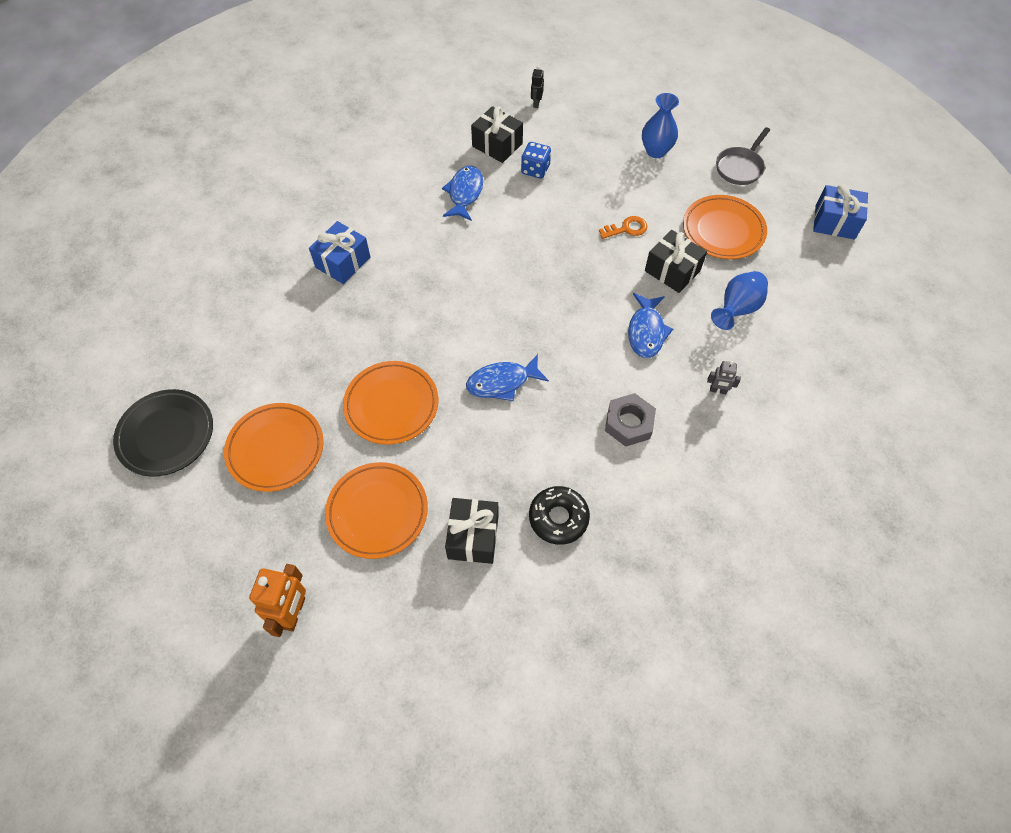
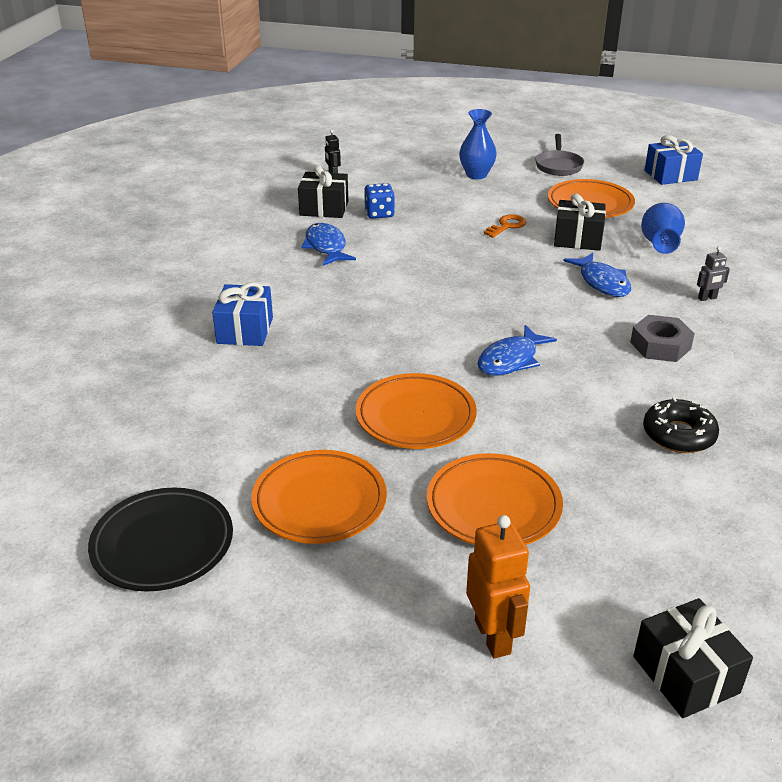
camera: 30 degrees left, 25 degrees down
black gift [445,498,499,564] -> black gift moved to [633,598,753,718]

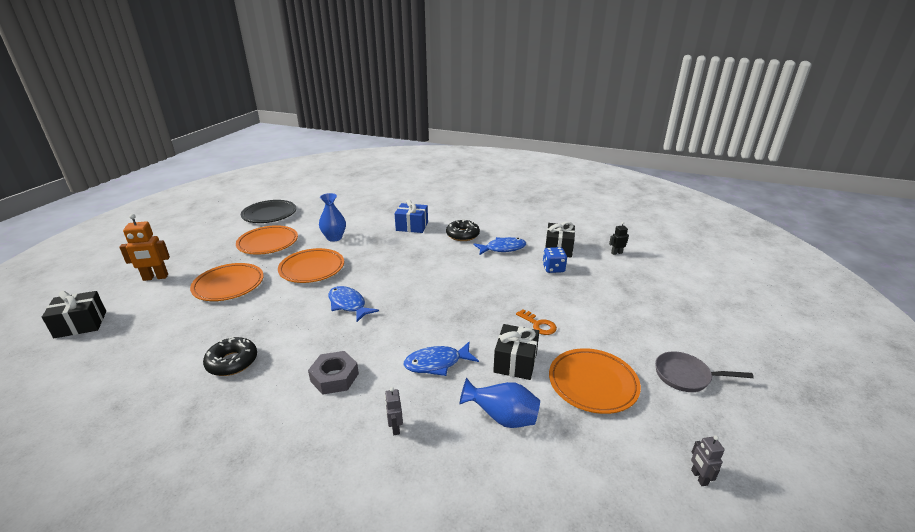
camera: 95 degrees right, 5 degrees down
blue vase [459,109,497,179] -> blue vase moved to [319,193,346,242]
blue gift [645,135,703,185] -> grey robot [691,435,725,486]
none -> black donut [446,219,480,241]

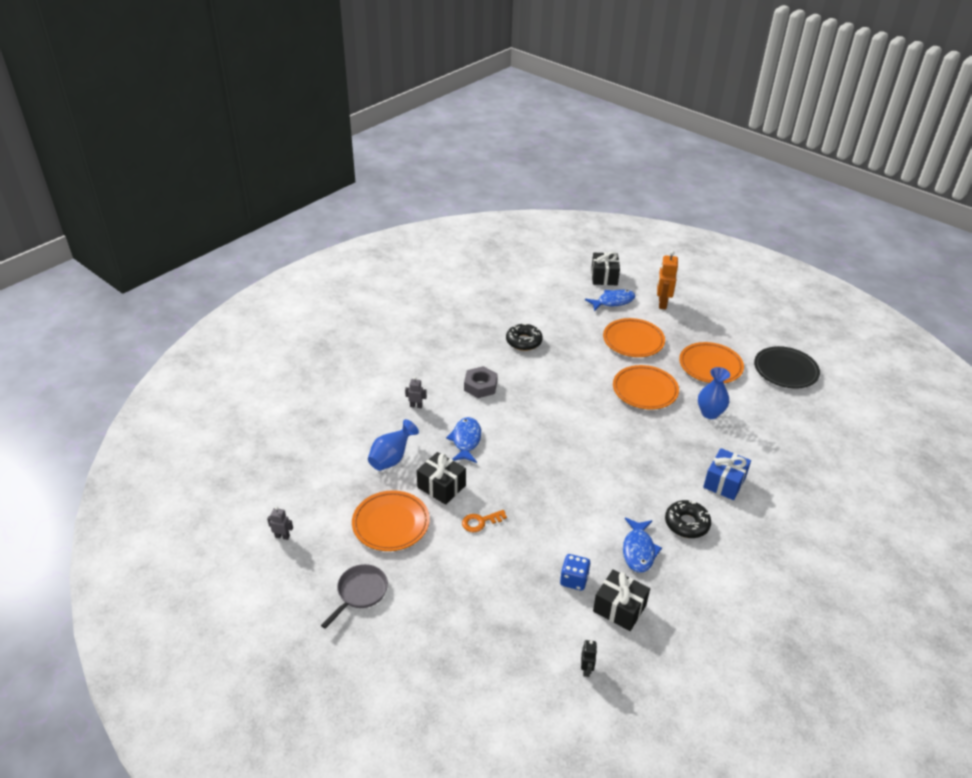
camera: 110 degrees right, 10 degrees up
blue fish [328,286,379,322] -> blue fish moved to [585,289,635,312]

